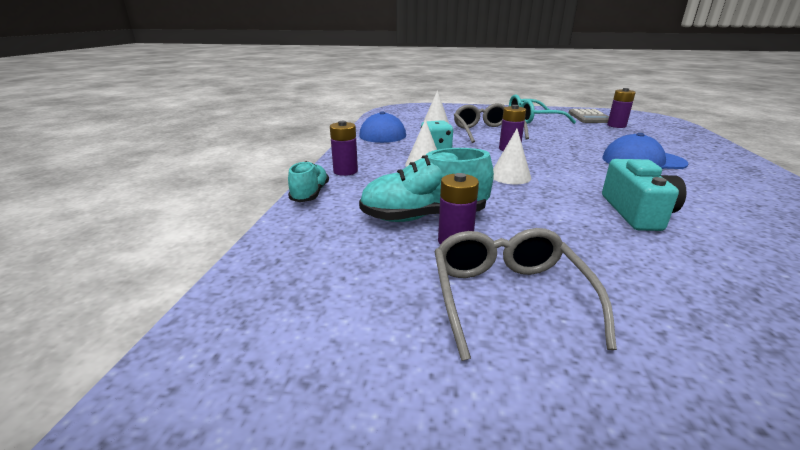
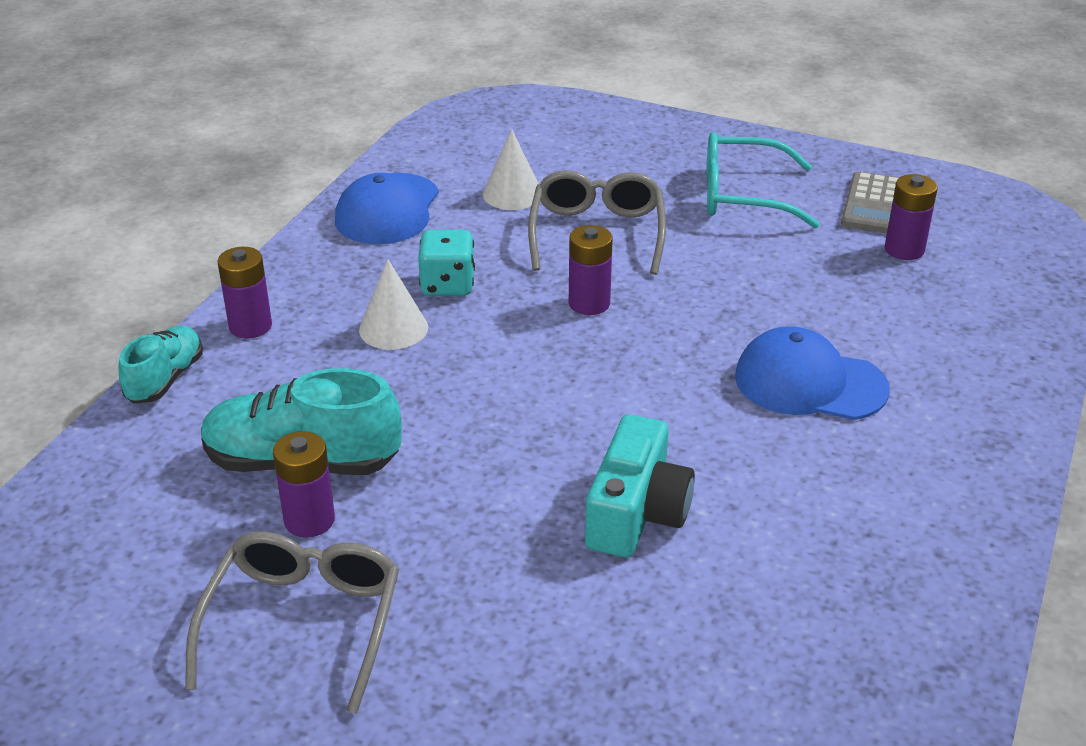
camera: 15 degrees right, 10 degrees up
white cone [493,129,531,184] -> none

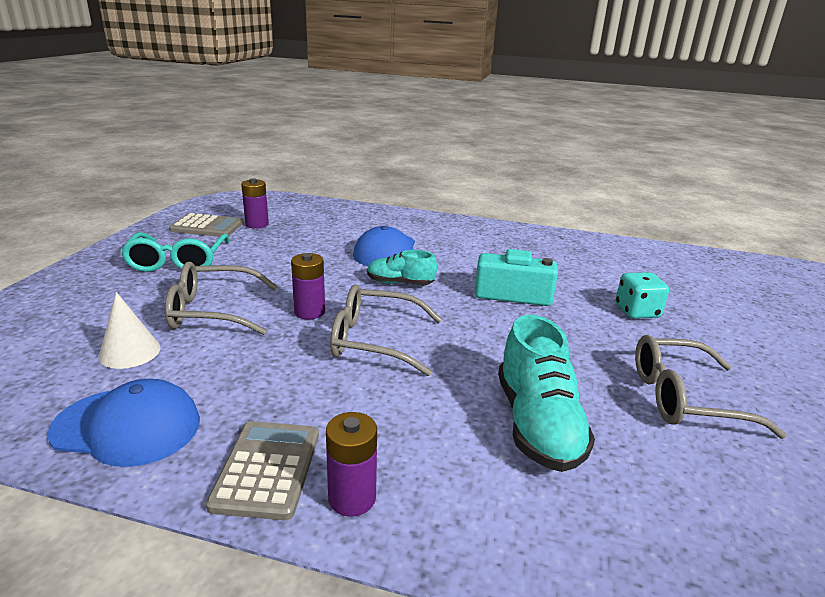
camera: 100 degrees left, 10 degrees down
turquoise shoe [118,326,203,404] -> turquoise shoe moved to [367,250,437,285]
purple battery [273,431,335,538] -> none
white cone [359,259,428,350] -> none
turquoise dice [418,230,475,296] -> turquoise dice moved to [616,272,669,319]
none -> grey calculator [206,421,319,520]
none -> grey glasses [330,285,442,376]

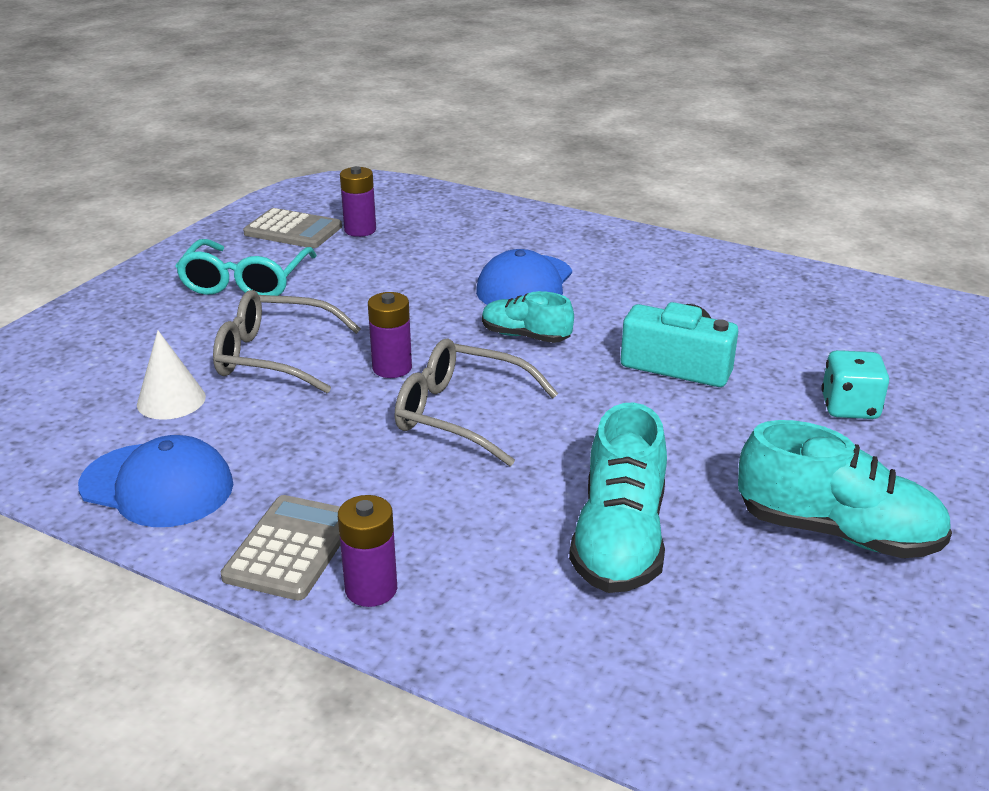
camera: 15 degrees right, 5 degrees up
grey glasses [635,335,787,439] -> turquoise shoe [738,420,952,558]

